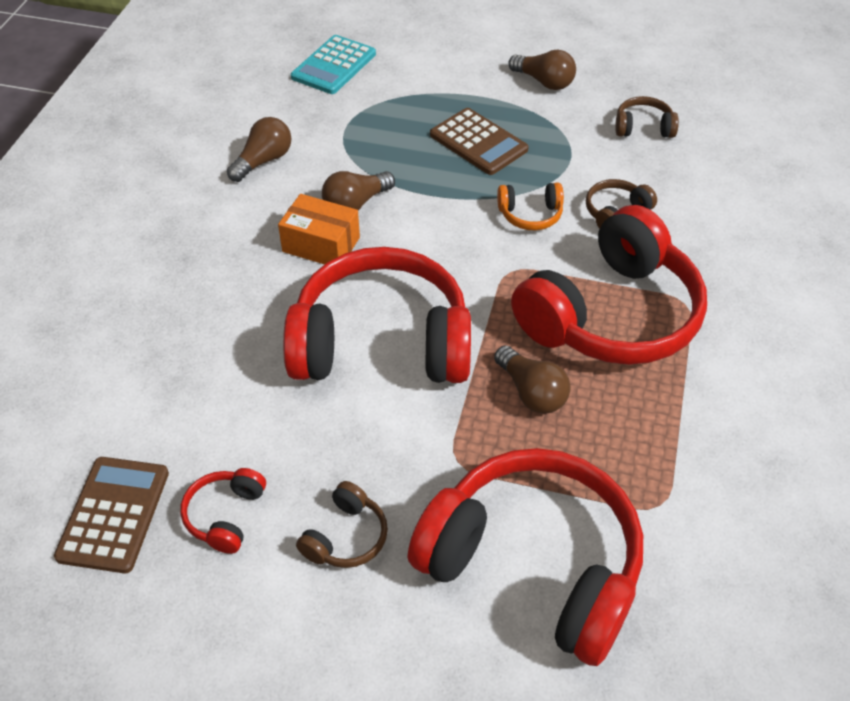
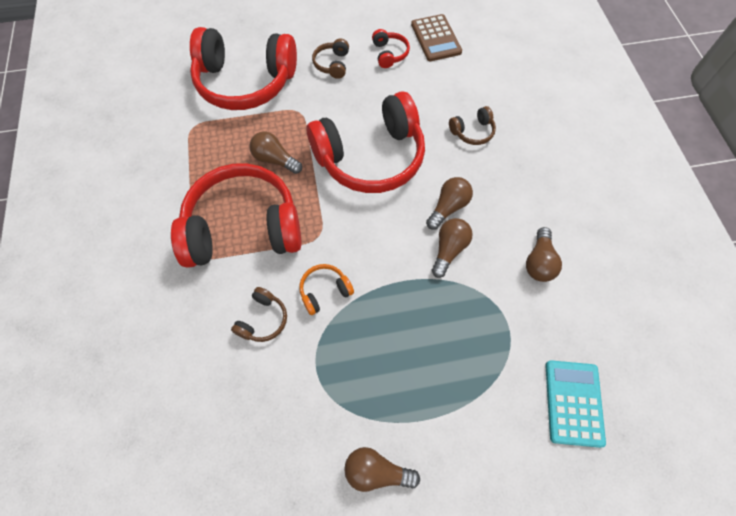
camera: 155 degrees right, 15 degrees up
orange box [278,194,360,264] -> brown light bulb [426,177,473,230]
brown calculator [430,108,529,175] -> none
red headphones [511,205,707,365] -> red headphones turned 60 degrees clockwise [171,163,302,268]
brown headphones [615,96,679,138] -> brown headphones moved to [449,106,496,145]

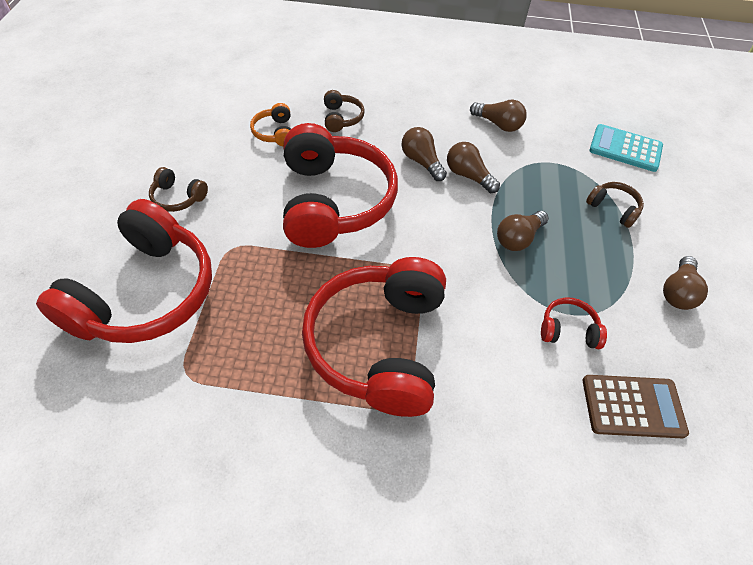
camera: 75 degrees left, 10 degrees down
brown headphones [231,287,287,342] -> brown headphones moved to [586,182,644,228]
brown light bulb [249,131,302,174] -> brown light bulb moved to [497,211,549,251]
orange headphones [299,264,354,315] -> orange headphones moved to [250,103,291,146]
red headphones [372,29,410,68] -> red headphones moved to [541,298,607,349]
brown calculator [411,14,462,61] -> brown calculator moved to [583,375,689,438]

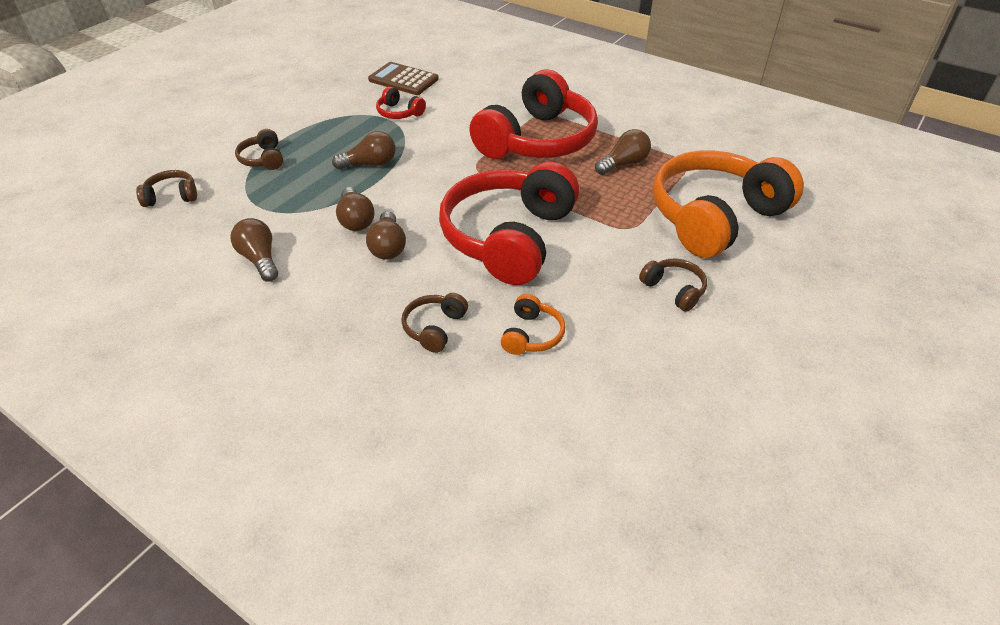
camera: 150 degrees left, 10 degrees down
red headphones [36,199,212,343] -> orange headphones [653,150,804,258]
turquoise calculator [589,124,663,172] -> brown headphones [136,170,197,207]
brown light bulb [663,256,708,310] -> brown light bulb moved to [595,129,651,175]

